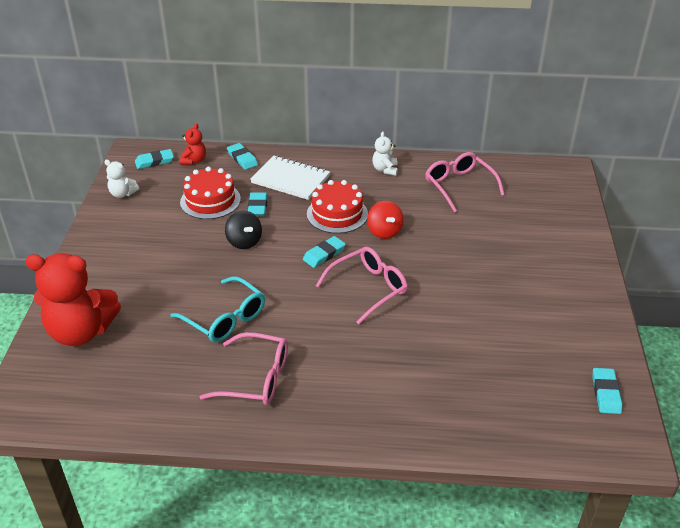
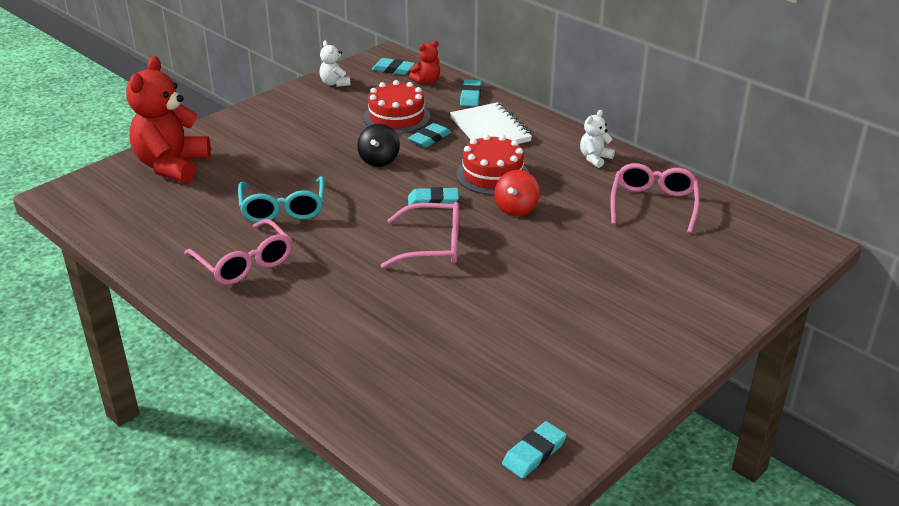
camera: 40 degrees right, 5 degrees down
red teddy bear [25,253,121,346] -> red teddy bear turned 60 degrees clockwise [126,56,211,183]

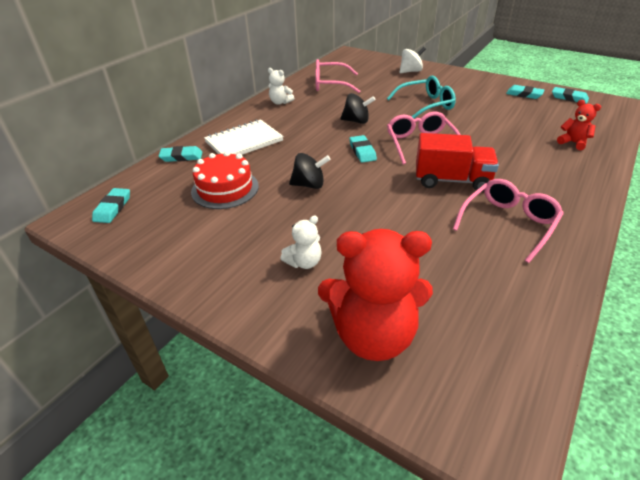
camera: 100 degrees left, 5 degrees up
turquoise glasses [238,176,324,223] -> turquoise glasses moved to [387,76,456,118]
white teddy bear [320,40,350,87] -> white teddy bear moved to [281,215,322,269]
turquoise eraser [408,123,451,148] -> turquoise eraser moved to [506,85,544,99]
red teddy bear [409,40,440,84] -> red teddy bear moved to [557,100,601,150]
red cake [456,134,529,195] -> none
red spinning top [494,170,540,216] -> black spinning top [341,93,375,124]
none -> white spinning top [399,47,426,73]
none -> red truck [416,133,499,191]

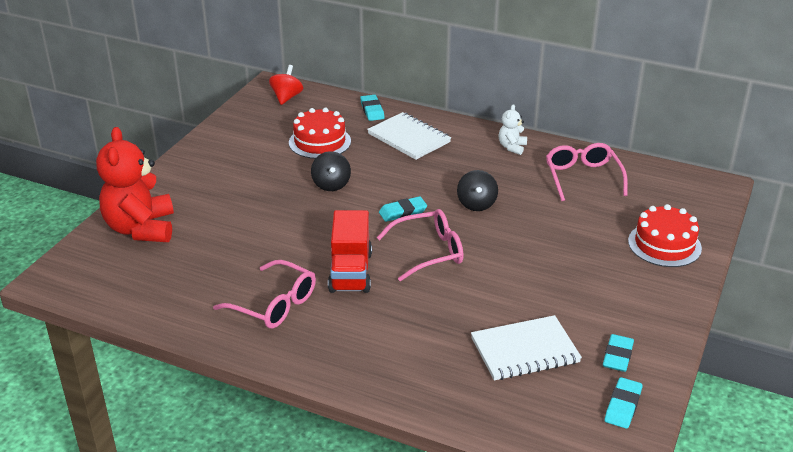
camera: 80 degrees right, 5 degrees down
turquoise eraser [92,188,130,223] -> red spinning top [269,65,303,105]
white teddy bear [281,215,322,269] -> none
turquoise glasses [387,76,456,118] -> none
white spinning top [399,47,426,73] -> red cake [628,204,702,267]
red teddy bear [557,100,601,150] -> none
none -> white notebook [471,315,582,381]

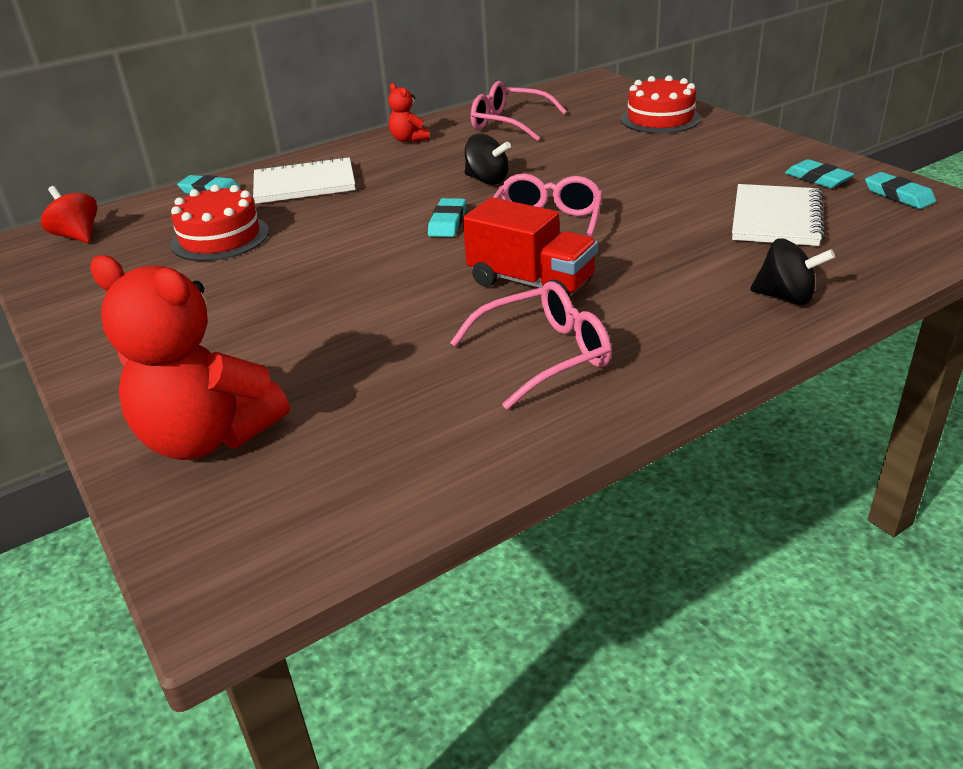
camera: 55 degrees left, 0 degrees up
black spinning top [311,151,351,191] -> black spinning top moved to [750,239,835,305]
white teddy bear [498,104,527,155] -> red teddy bear [388,83,430,143]

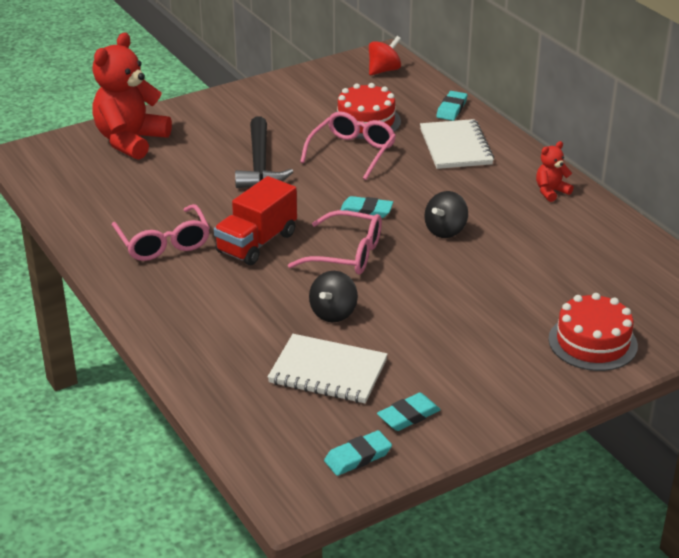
camera: 90 degrees right, 0 degrees up
pink glasses [471,81,567,141] -> pink glasses moved to [300,111,396,180]
black spinning top [750,239,835,305] -> black spinning top moved to [309,271,358,322]
none -> black hammer [235,116,293,188]

